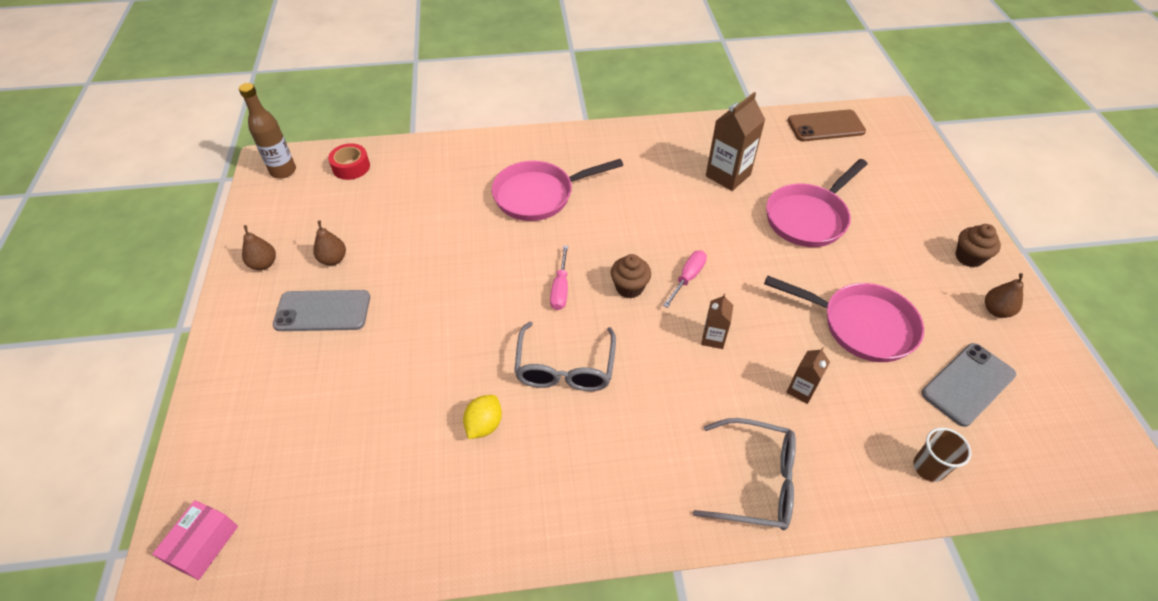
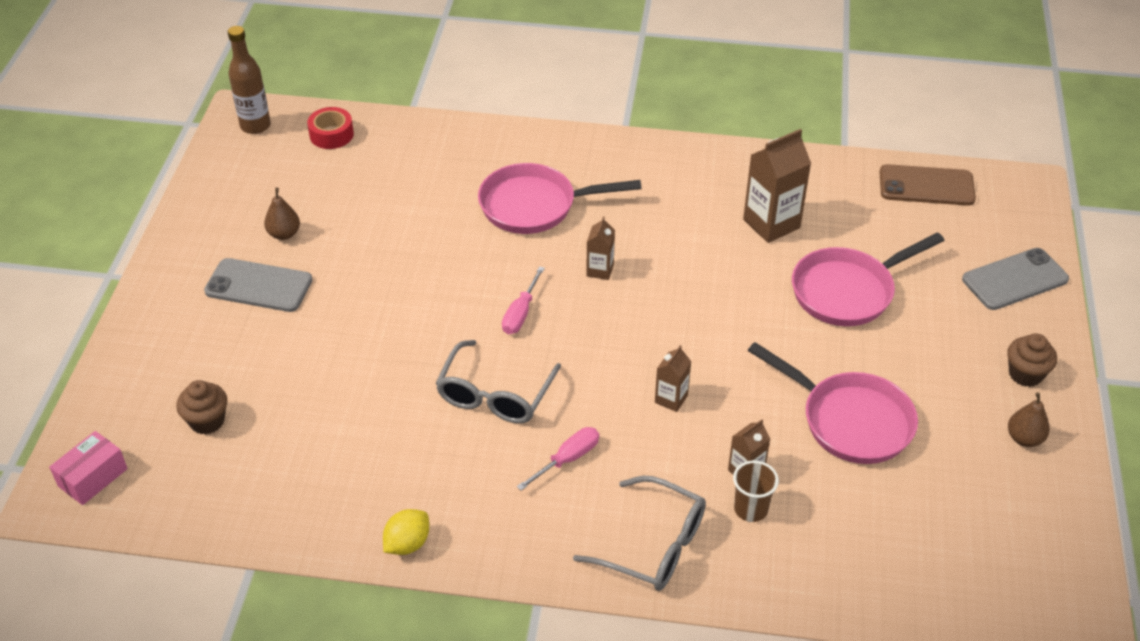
camera: 15 degrees right, 5 degrees down
brown pear [242,225,276,270] -> none
yellow lemon [463,395,502,439] -> yellow lemon moved to [383,509,429,555]
brown cupcake [611,254,651,298] -> brown cupcake moved to [176,380,227,435]
pink screwdriver [663,251,707,308] -> pink screwdriver moved to [517,427,599,491]
brown cup [913,428,972,482] -> brown cup moved to [733,460,779,522]
grey phone [921,343,1016,427] -> grey phone moved to [962,248,1069,310]
none -> brown carton [586,217,615,280]

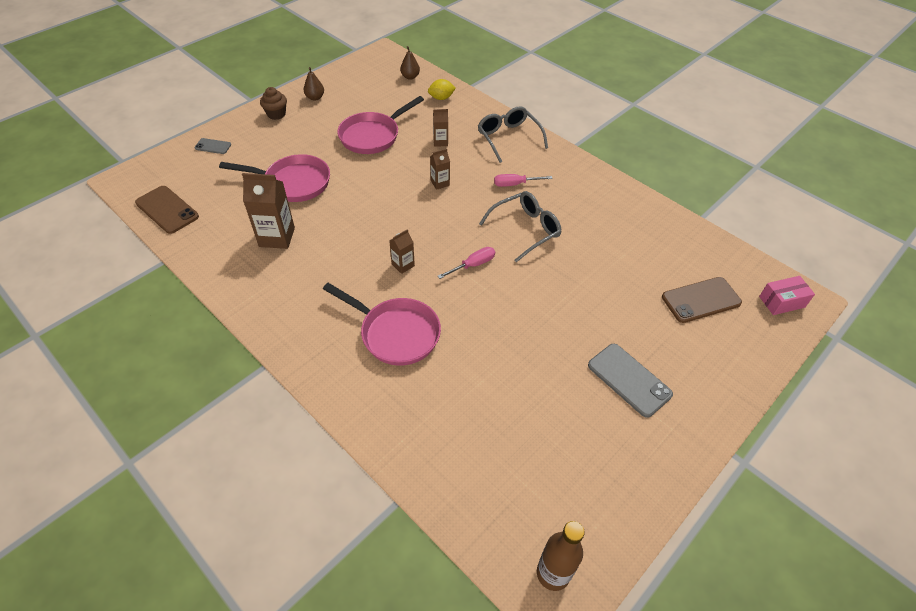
camera: 145 degrees left, 5 degrees up
brown cupcake [176,380,227,435] -> brown phone [662,277,742,323]
brown pear [264,188,300,240] -> brown pear moved to [400,46,420,80]
red tape [307,107,354,149] -> none
yellow lemon [383,509,429,555] -> yellow lemon moved to [428,79,456,100]
brown cup [733,460,779,522] -> none
pink pan [748,342,918,464] -> pink pan turned 120 degrees counterclockwise [337,96,424,154]
grey phone [962,248,1069,310] -> grey phone [194,138,231,154], size x0.55

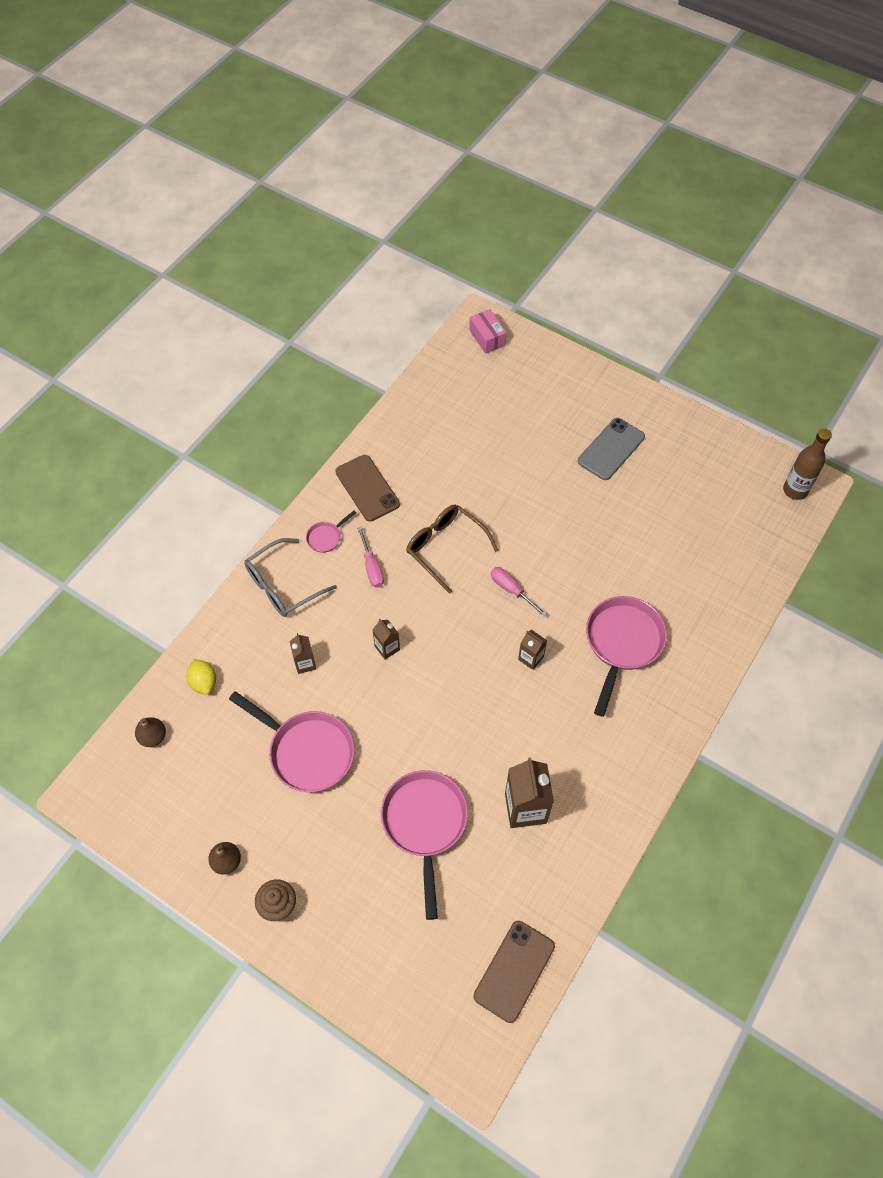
camera: 100 degrees left, 10 degrees up
grey phone [194,138,231,154] -> none
grey glasses [479,191,562,262] -> brown glasses [406,505,499,594]
brown phone [662,277,742,323] -> brown phone moved to [335,455,400,521]
none -> pink pan [306,510,356,553]

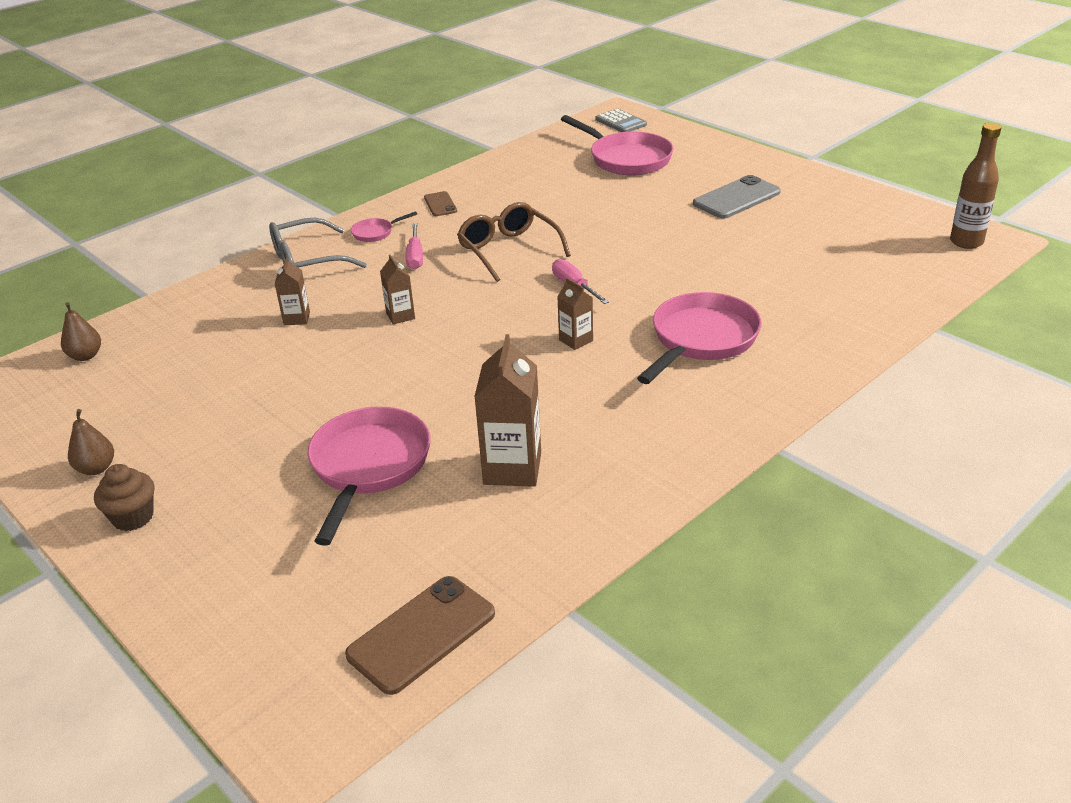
camera: 15 degrees right, 25 degrees down
yellow lemon [186,659,216,695] -> none
pink pan [229,691,355,792] -> pink pan moved to [561,115,673,175]
brown phone [335,455,400,521] -> brown phone [424,191,457,216], size x0.55
pink box [469,309,507,354] -> grey calculator [595,109,647,132]

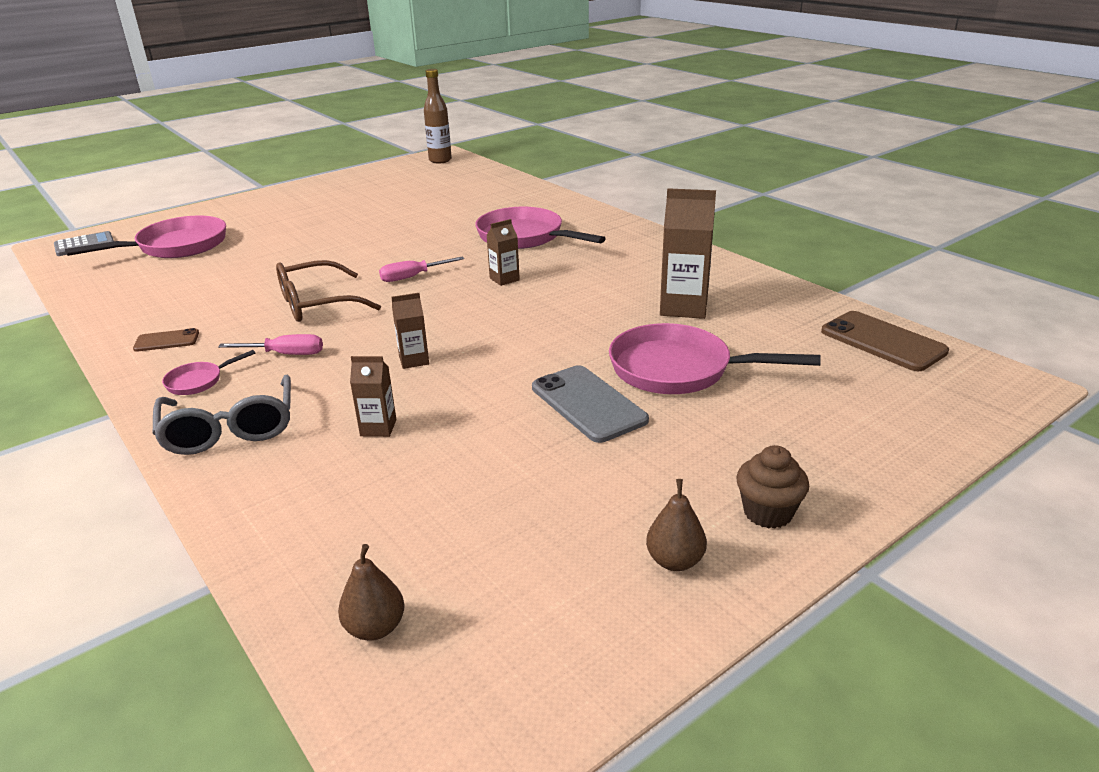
camera: 85 degrees left, 5 degrees down
pink pan [351,211,417,242] -> pink pan turned 75 degrees clockwise [162,350,255,395]
grey phone [693,175,781,219] -> grey phone moved to [532,365,649,443]

